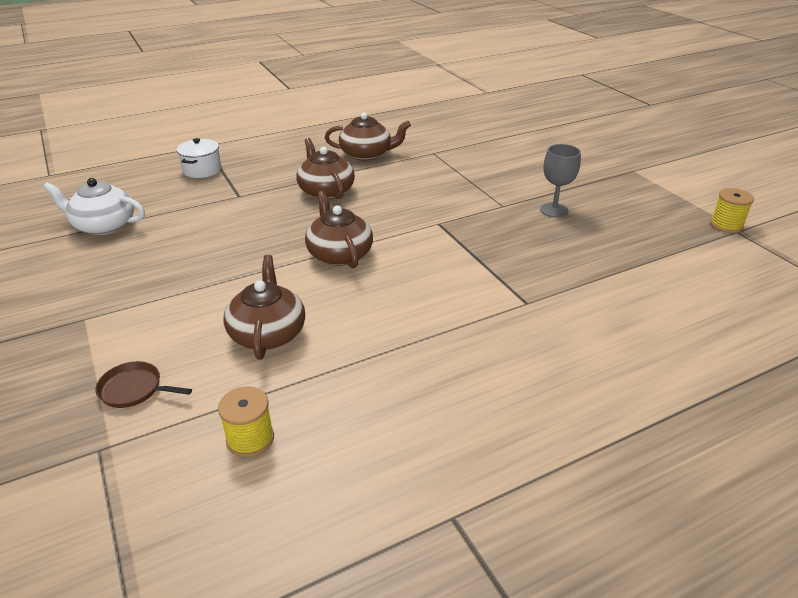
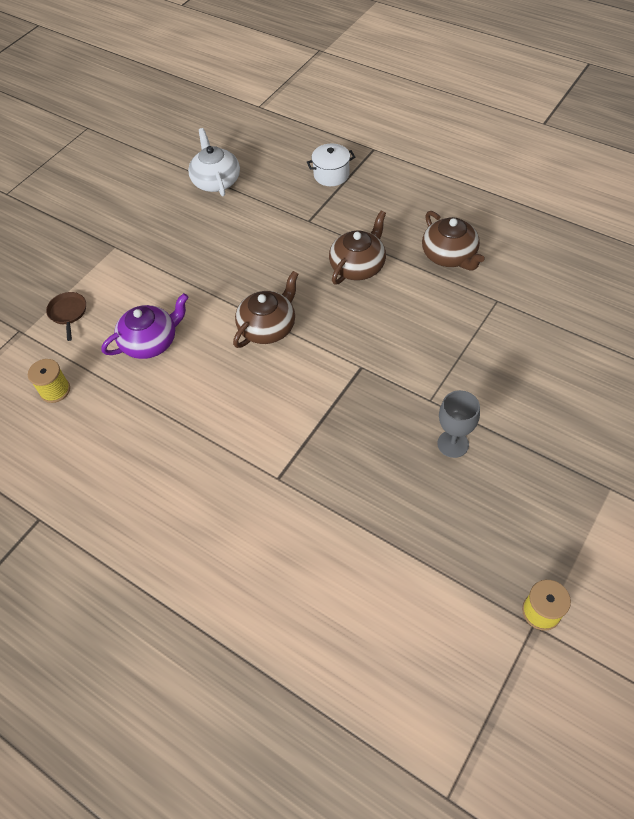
camera: 65 degrees right, 20 degrees up
brown teapot [223,255,305,360] -> purple teapot [101,293,189,359]

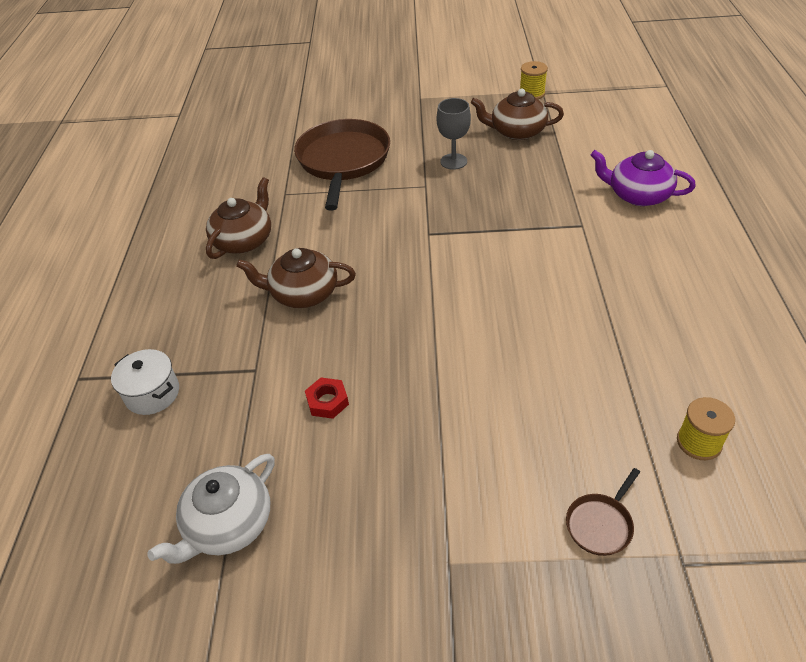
camera: 125 degrees left, 10 degrees down
purple teapot [101,293,189,359] -> purple teapot moved to [591,150,696,206]
brown teapot [233,271,299,348] -> brown teapot moved to [471,89,564,140]
none -> brown pan [294,119,390,211]
none -> red nut [305,378,349,419]

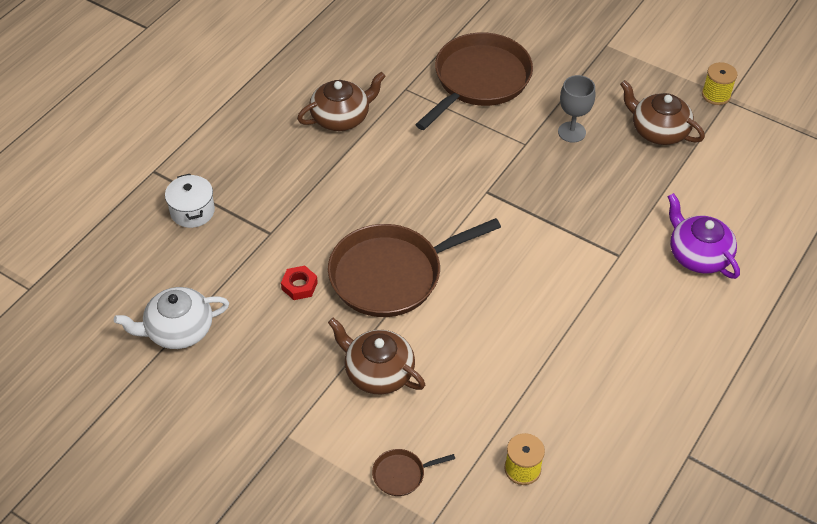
camera: 30 degrees right, 5 degrees up
brown teapot [236,248,356,308] -> brown teapot moved to [328,318,425,394]
none -> brown pan [328,218,501,317]

